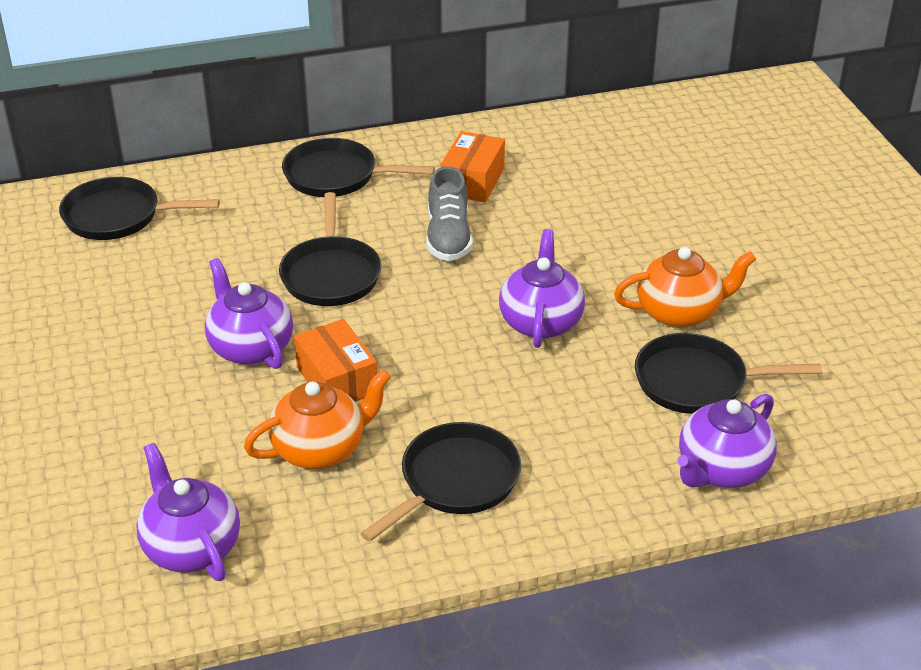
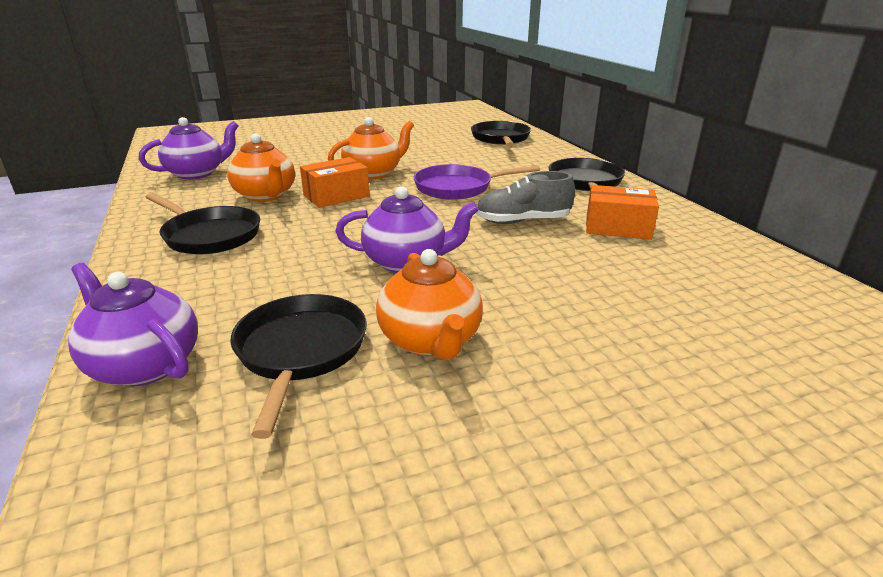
camera: 85 degrees right, 10 degrees down
purple teapot [205,258,293,369] -> orange teapot [328,117,414,179]
black pan [279,192,381,306] -> purple pan [414,164,540,200]

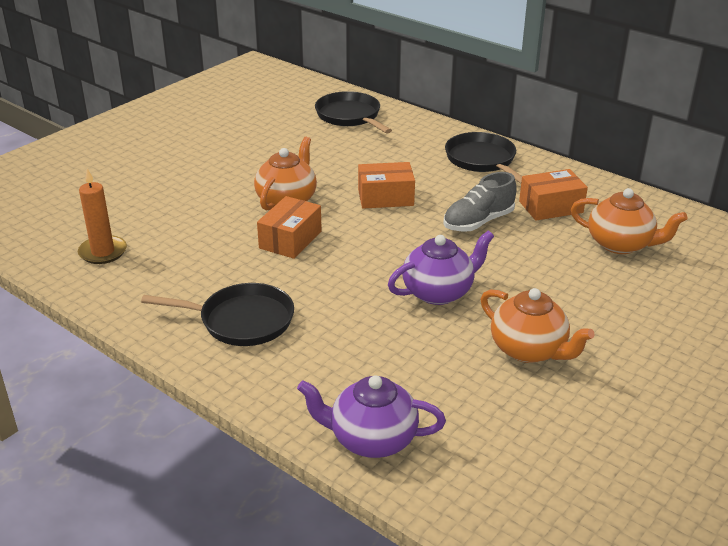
camera: 30 degrees left, 5 degrees up
purple teapot [139,117,239,180] -> orange candle [78,169,127,264]
orange teapot [227,134,295,202] -> orange teapot moved to [571,188,688,254]
black pan [231,294,367,439] -> none
purple pan [414,164,540,200] -> orange box [358,162,415,209]

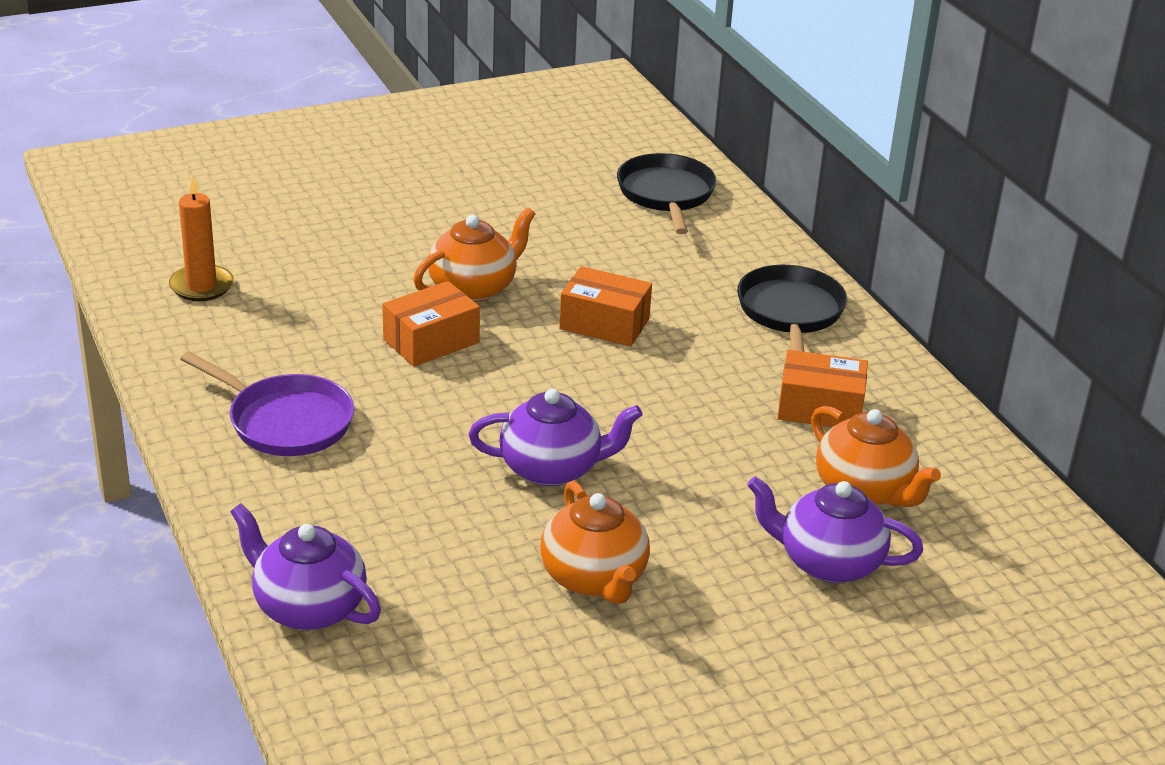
camera: 25 degrees right, 0 degrees up
black pan [141,283,294,346] -> purple pan [181,352,354,456]
grey shoe [443,172,517,231] -> none
none -> purple teapot [747,476,923,583]

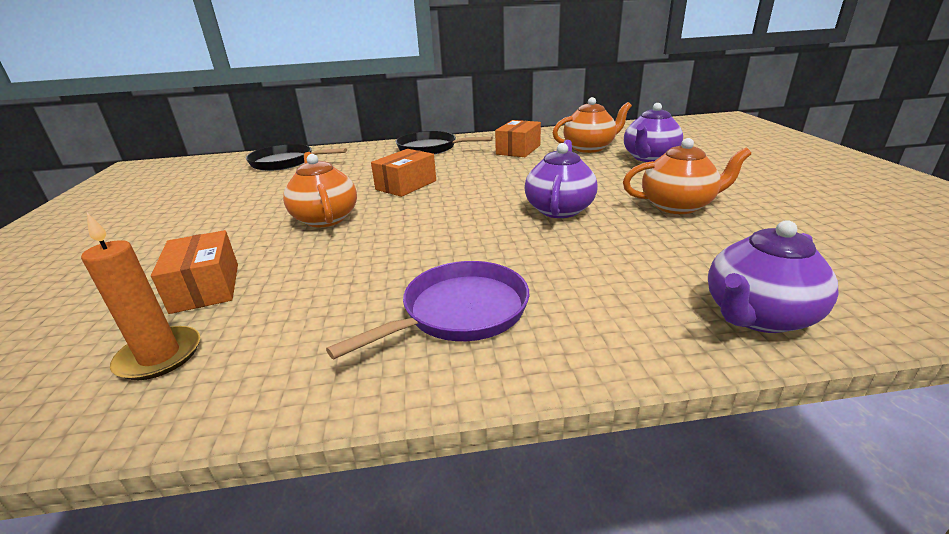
camera: 70 degrees left, 5 degrees down
orange box [383,281,480,367] -> orange box moved to [151,230,238,314]

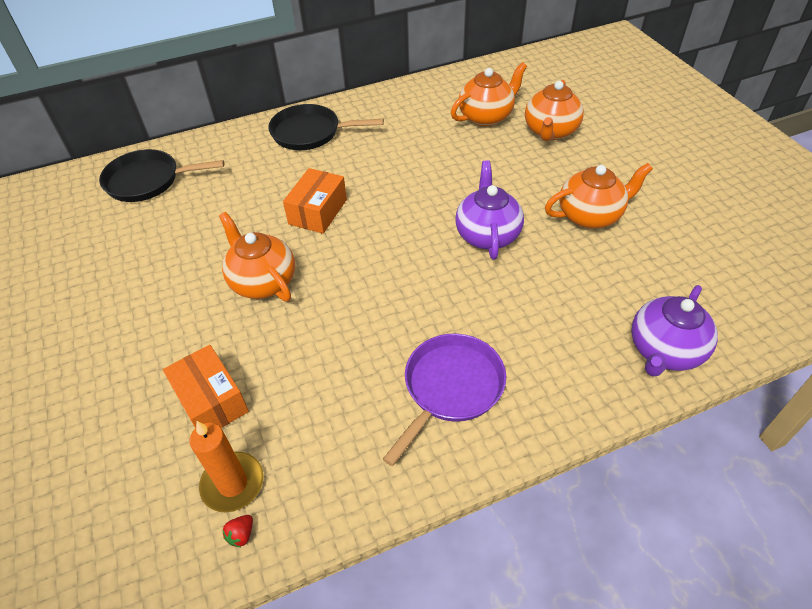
camera: 15 degrees left, 20 degrees up
orange box [495,120,541,157] -> none
purple teapot [624,103,683,162] -> orange teapot [525,80,584,141]
none -> red strawberry [222,515,253,547]

